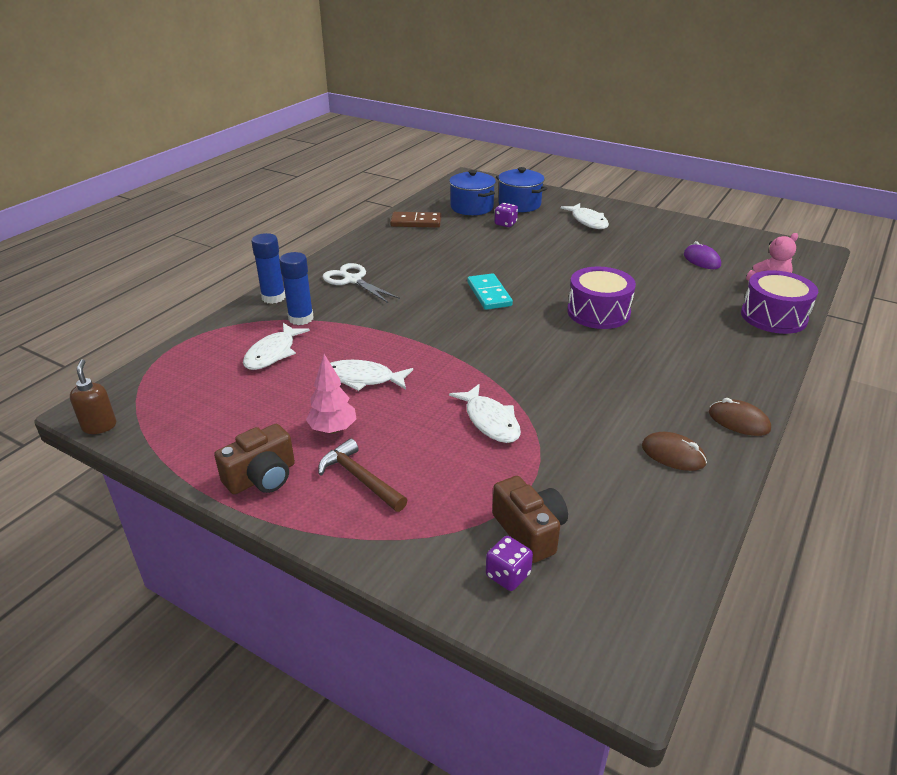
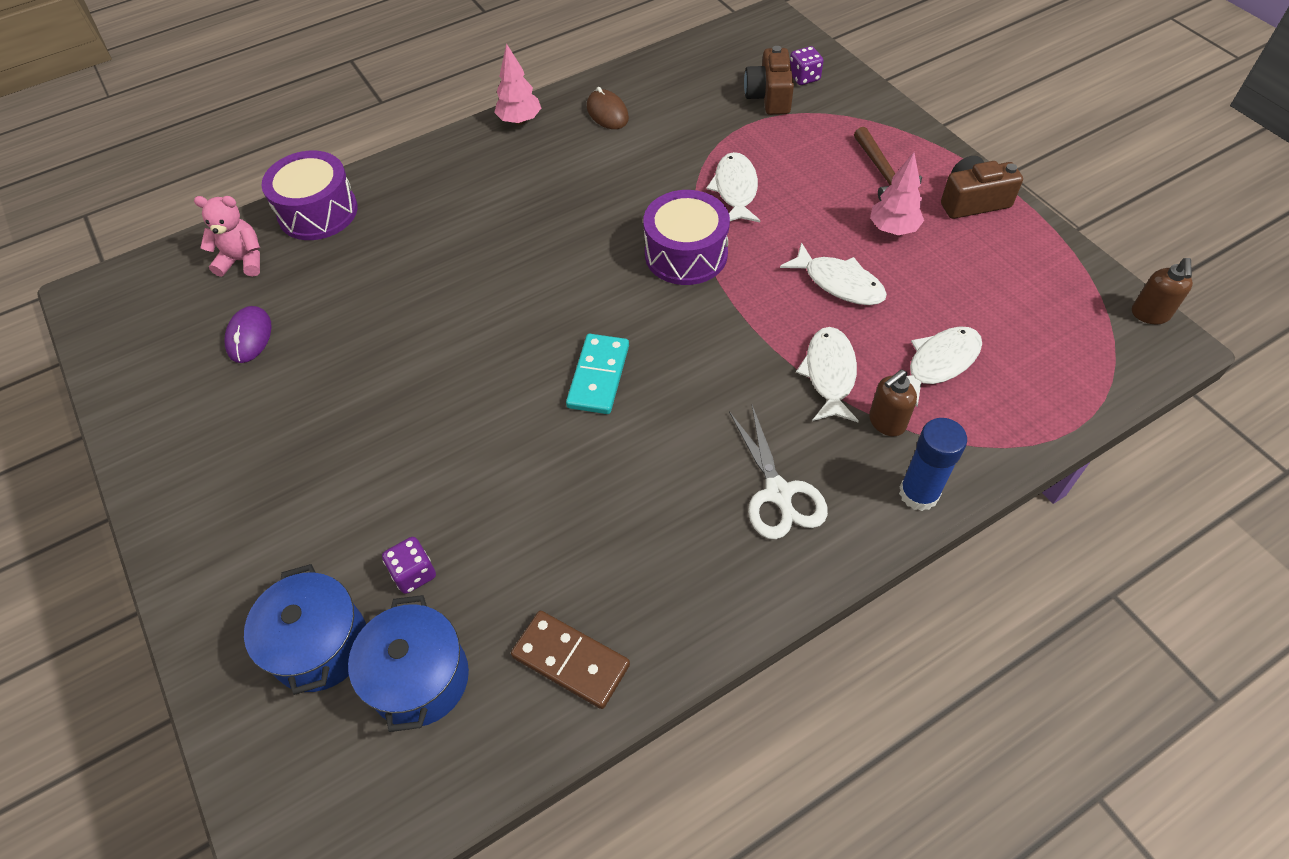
camera: 150 degrees left, 20 degrees up
blue glue stick [279,252,314,325] -> brown soap dispenser [869,370,917,436]
white fish [560,203,609,229] -> white fish moved to [796,327,859,422]
purple drum [567,266,636,329] -> purple drum moved to [643,190,730,285]
brown mouse [709,398,771,436] -> pink tree [494,43,541,125]

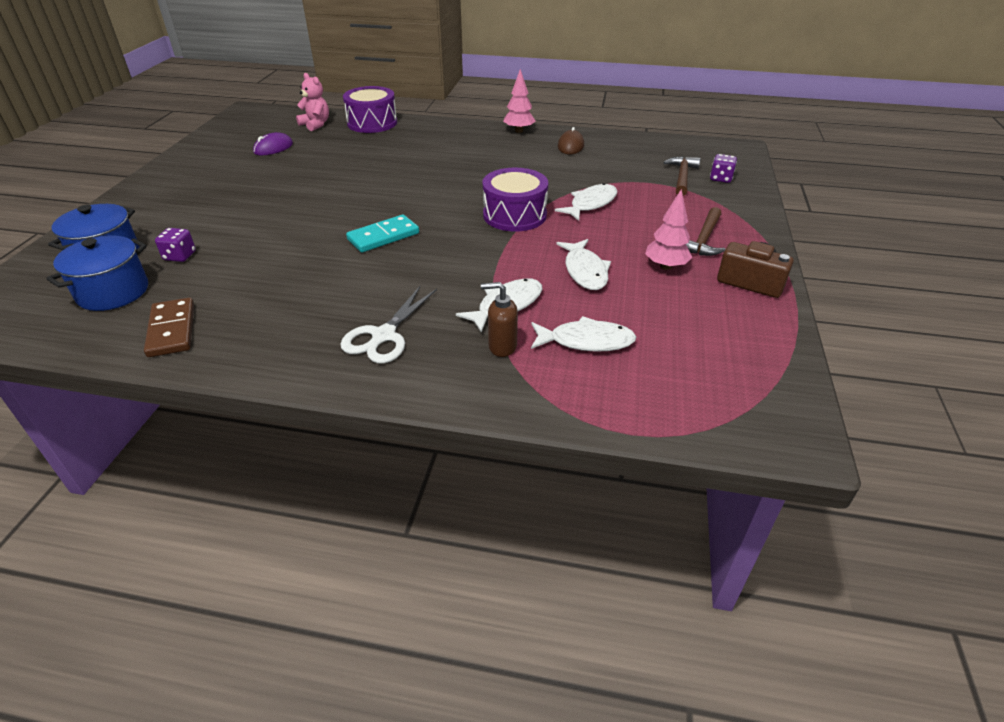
camera: 40 degrees right, 15 degrees down
brown camera [744,46,794,115] -> brown hammer [663,156,701,196]
blue glue stick [899,418,967,511] -> none
brown soap dispenser [1132,258,1193,324] -> none

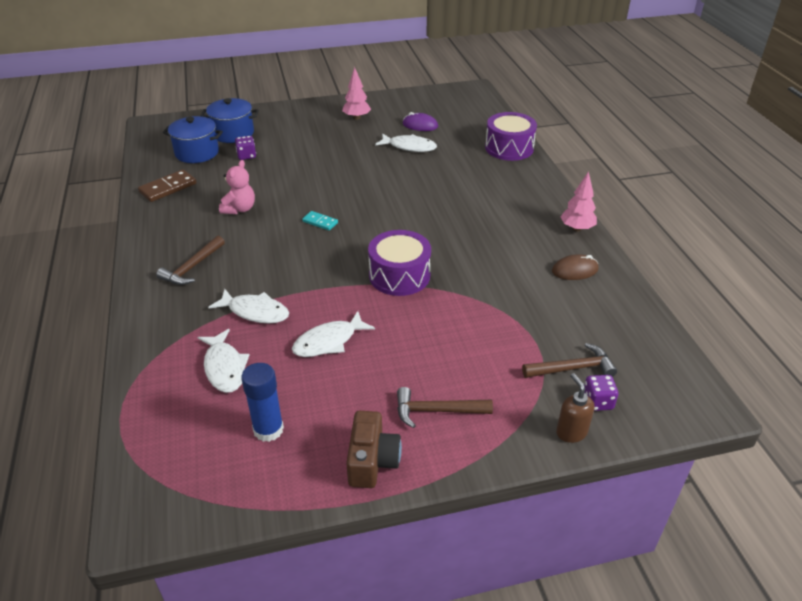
camera: 65 degrees right, 0 degrees up
pink teddy bear [296,73,329,131] -> pink teddy bear moved to [219,160,255,214]
white scissors [340,286,437,364] -> brown hammer [156,236,225,285]
turquoise domino [346,214,419,252] -> turquoise domino [302,211,338,231], size x0.60
brown soap dispenser [481,282,518,357] -> brown soap dispenser moved to [556,373,595,443]
white fish [555,183,617,221] -> white fish moved to [375,133,437,152]
pink tree [645,189,692,270] -> pink tree moved to [342,67,371,120]
none -> blue glue stick [241,363,284,442]

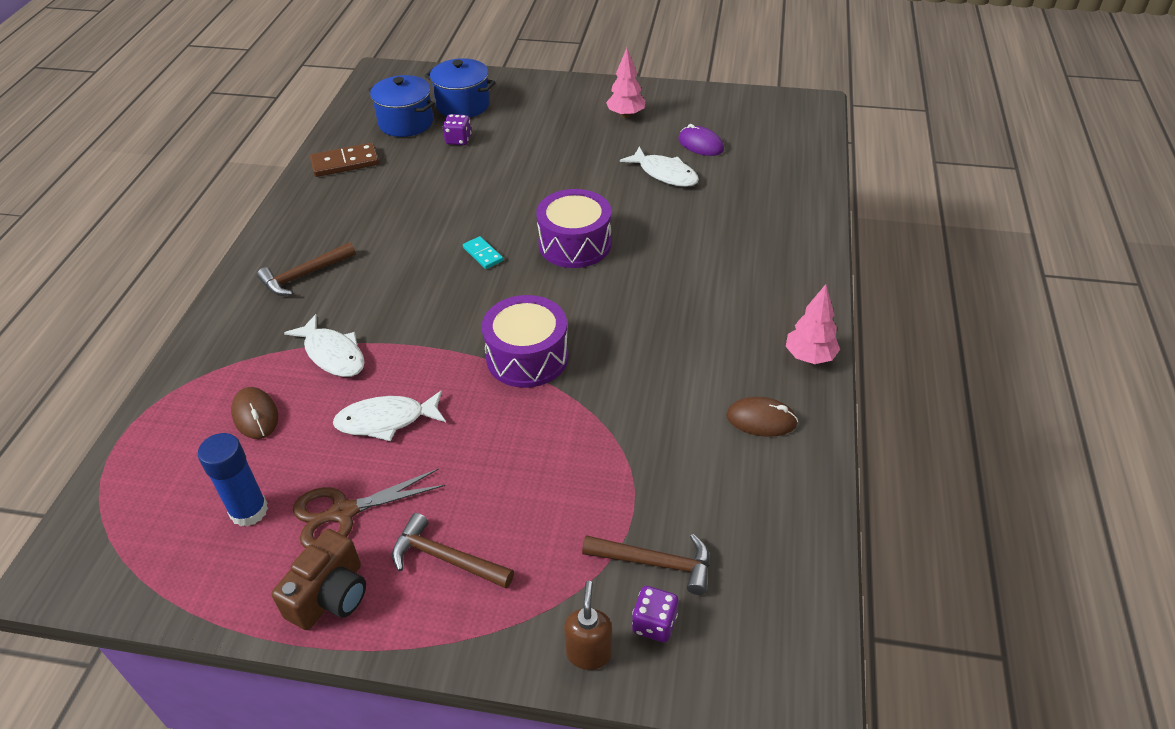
camera: 25 degrees right, 5 degrees up
white fish [198,329,250,393] -> brown mouse [231,387,278,439]
pink teddy bear [219,160,255,214] -> none
purple drum [485,112,537,161] -> purple drum moved to [536,189,611,268]
none -> brown scissors [293,469,445,548]

